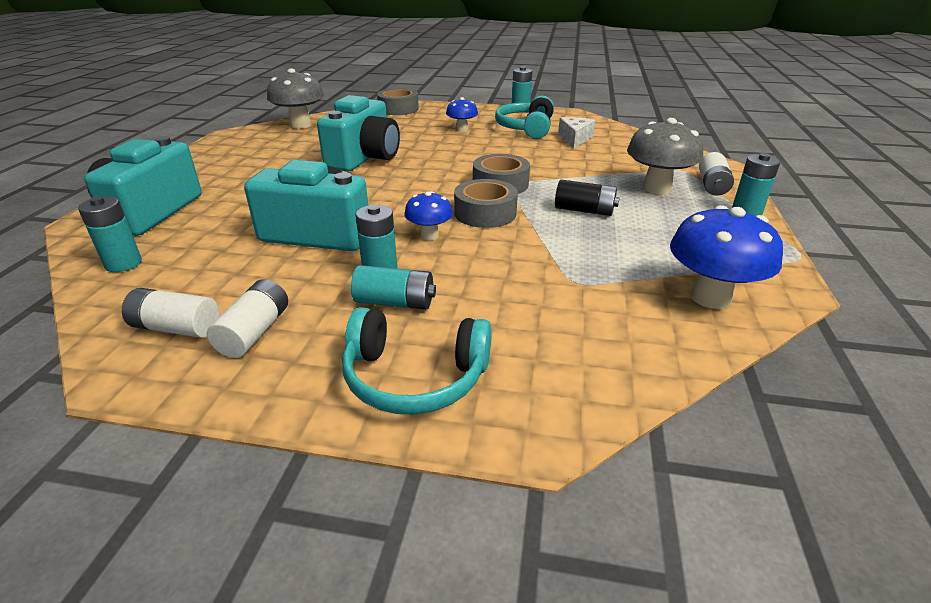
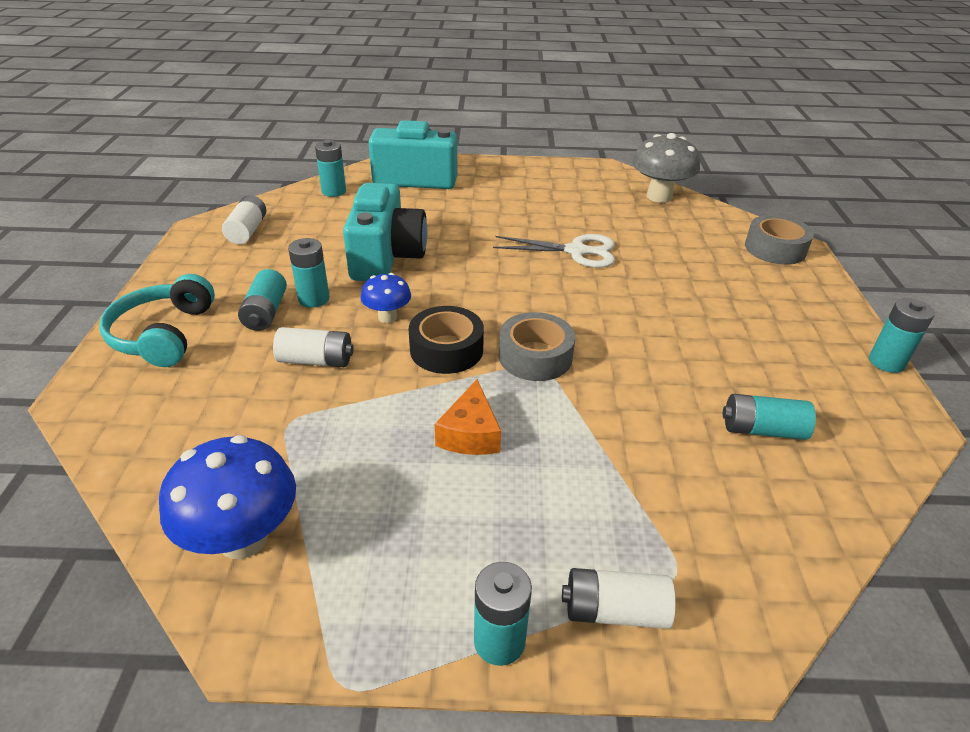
camera: 80 degrees right, 5 degrees up
white battery [207,279,288,358] -> white battery moved to [273,327,354,367]
turquoise camera [317,95,400,172] -> white scissors [493,234,615,268]
blue mushroom [446,97,478,132] -> none
grey tape [454,179,518,228] -> black tape [409,306,484,374]
turquoise headphones [495,96,554,139] -> none
black battery [555,180,620,216] -> orange cheese [435,379,501,455]
white cheese [558,117,595,149] -> turquoise battery [723,394,816,440]
grey mushroom [627,118,703,194] -> none

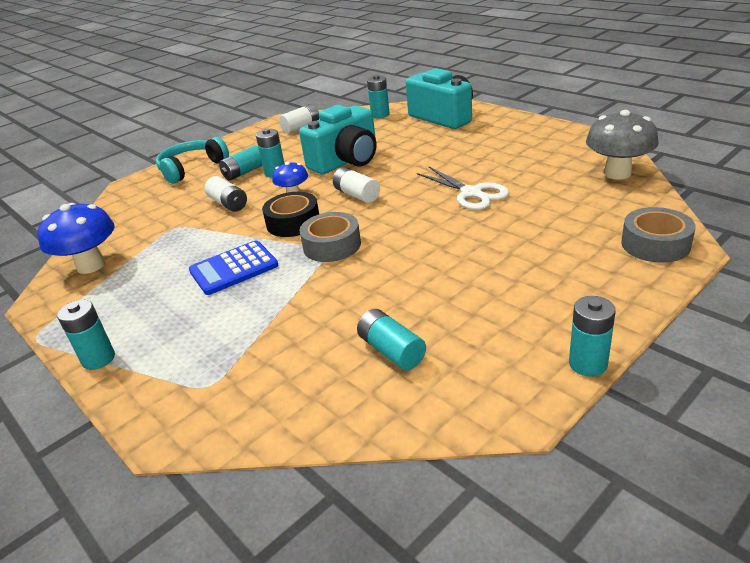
camera: 50 degrees right, 5 degrees down
orange cheese [435,379,501,455] -> blue calculator [189,240,278,295]
white battery [562,568,676,629] -> white battery moved to [333,167,380,203]

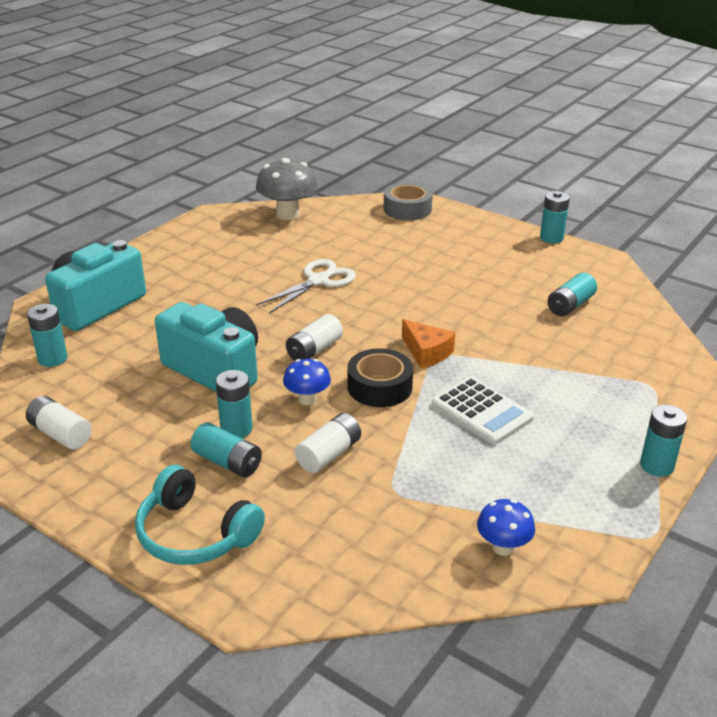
camera: 105 degrees left, 0 degrees up
blue mushroom [37,203,115,274] -> blue mushroom [477,499,535,556], size x0.57
blue calculator [189,240,278,295] -> white calculator [432,377,534,445]
grey tape [299,212,361,262] -> orange cheese [402,319,455,368]

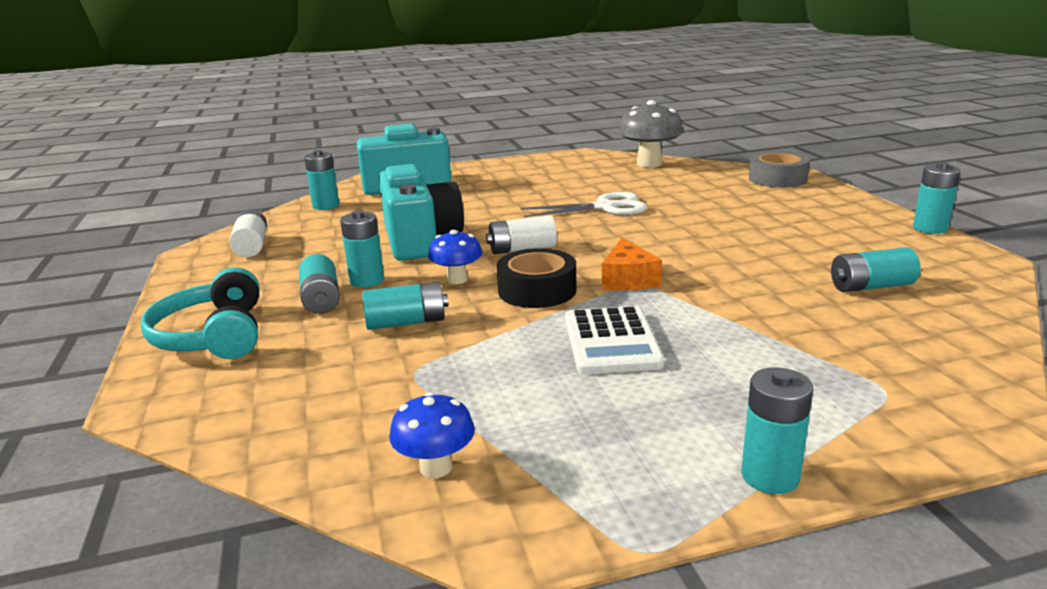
camera: 40 degrees right, 10 degrees down
white battery [295,413,361,473] -> turquoise battery [362,282,449,330]

